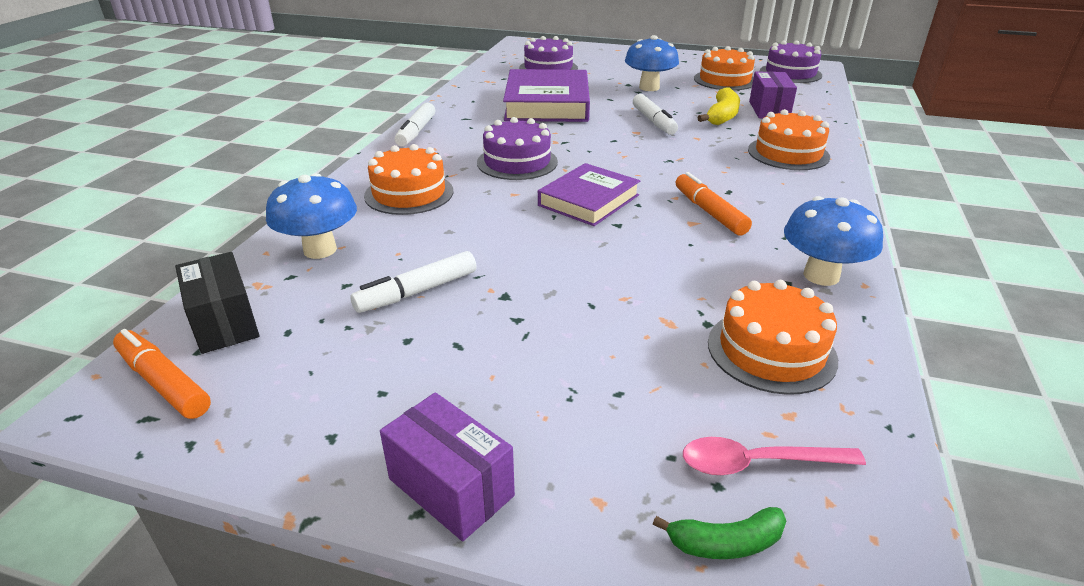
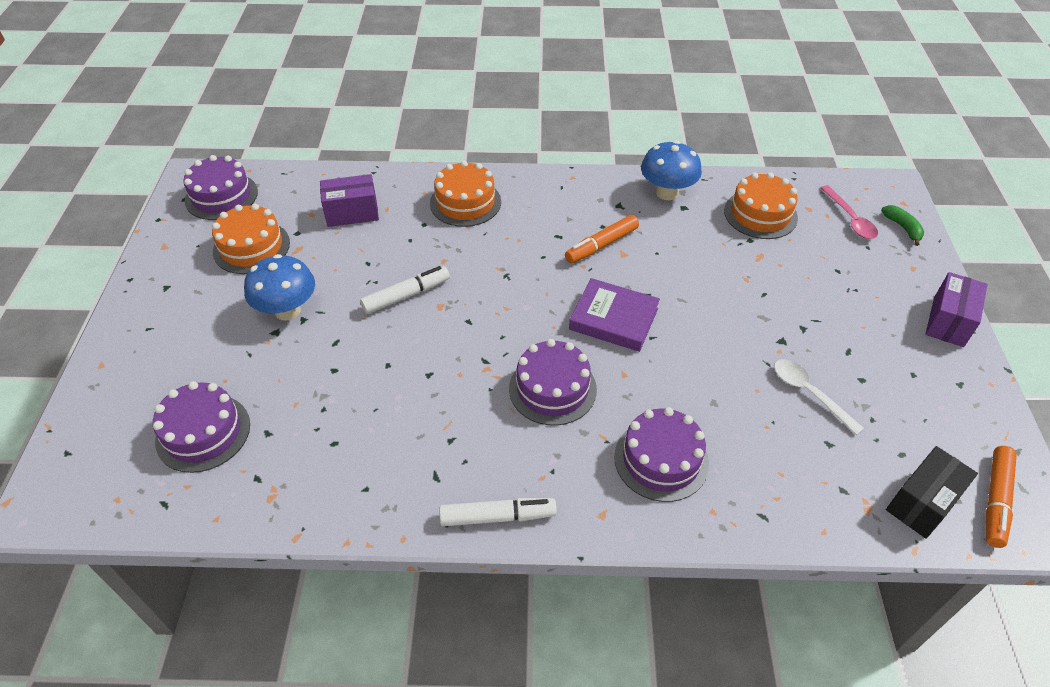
camera: 105 degrees left, 15 degrees up
blue mushroom [266,173,357,259] -> none
white marker [350,251,476,313] -> white spoon [774,359,864,435]
orange cake [364,144,453,215] -> purple cake [614,407,709,502]
purple book [503,69,590,122] -> none
yellow banana [697,87,740,125] -> none

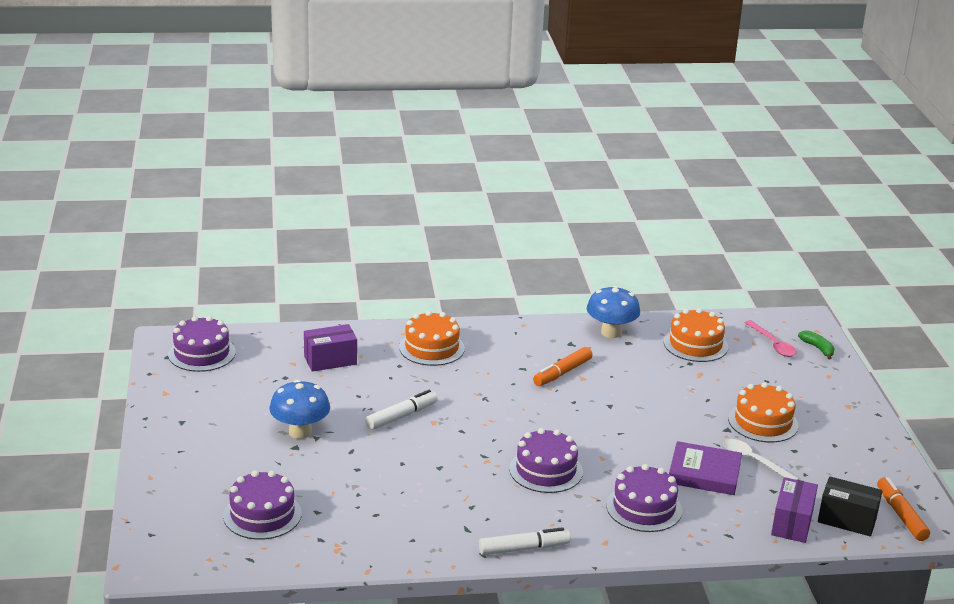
camera: 10 degrees left, 20 degrees down
orange cake [212,204,290,274] -> orange cake moved to [728,382,798,442]
purple book [569,278,660,352] -> purple book moved to [669,441,742,495]
black box [886,446,978,539] -> black box turned 75 degrees clockwise [818,476,882,536]
purple box [925,272,988,347] -> purple box moved to [771,477,818,543]
orange marker [986,446,1017,548] -> orange marker turned 150 degrees clockwise [877,477,930,541]

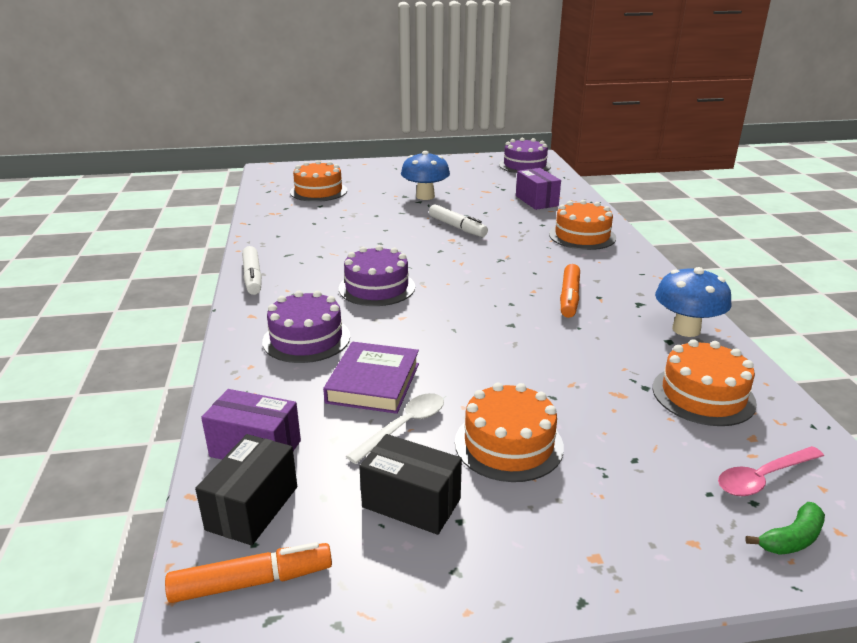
camera: 90 degrees right, 0 degrees up
purple cake [223,470,302,540] -> orange cake [290,160,347,202]
orange marker [533,347,593,386] -> orange marker turned 120 degrees counterclockwise [560,264,580,318]
none -> black box [359,434,462,535]

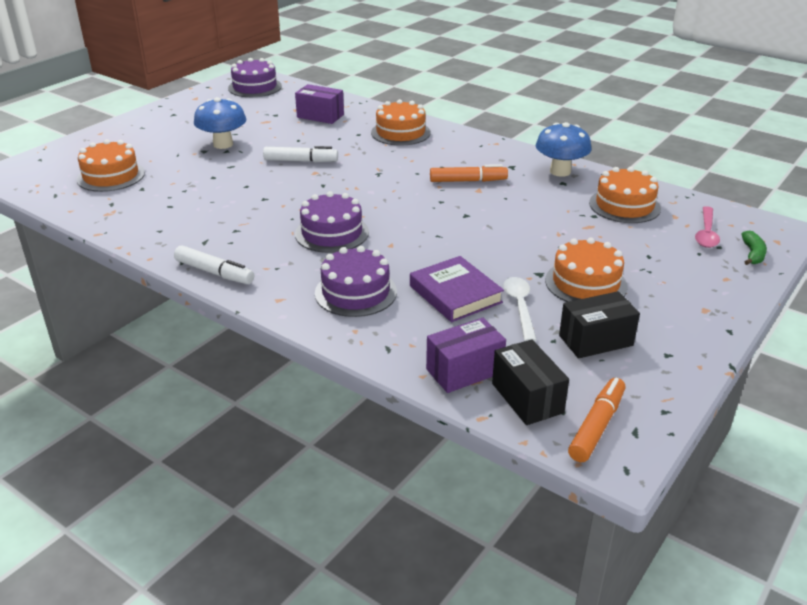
camera: 45 degrees left, 5 degrees up
orange marker [560,264,580,318] -> orange marker turned 60 degrees counterclockwise [430,164,508,182]

